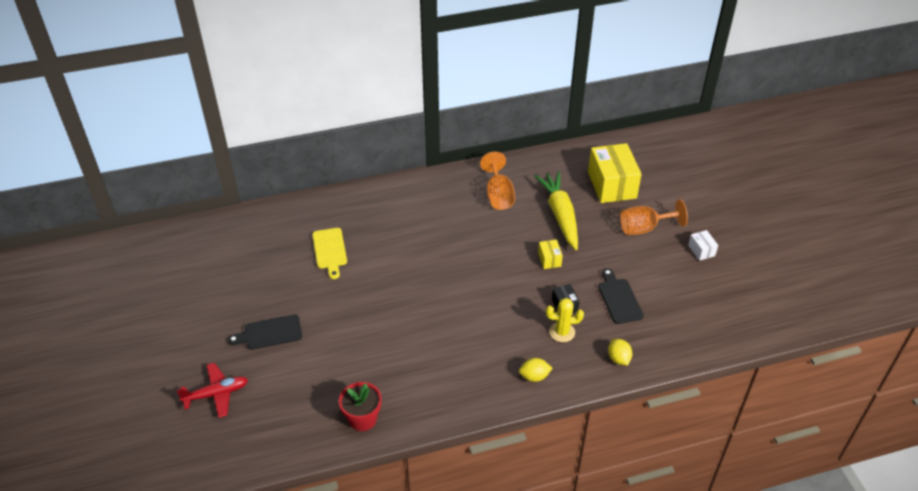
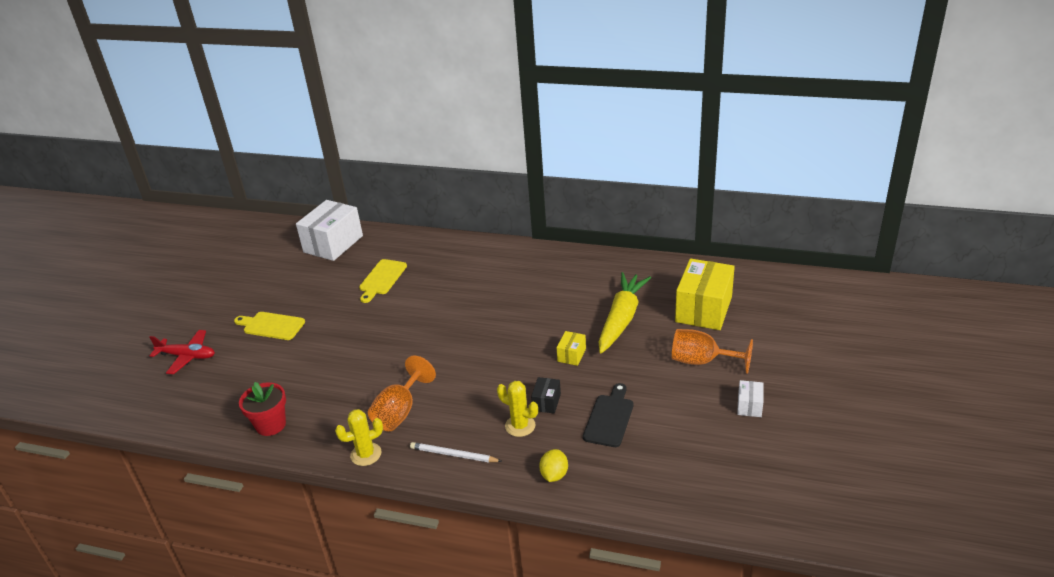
camera: 35 degrees right, 10 degrees down
black cutting board [228,314,302,350] -> yellow cutting board [234,312,305,340]
orange goblet [480,152,515,210] -> orange goblet moved to [368,356,436,431]
yellow lemon [519,358,553,382] -> white pencil [410,442,502,462]
none -> white box [296,200,363,261]
none -> yellow cactus [335,409,383,466]

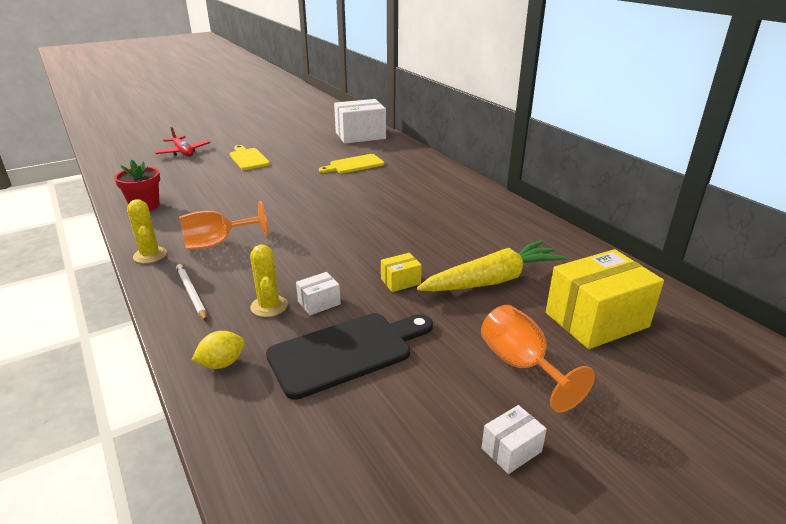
camera: 40 degrees right, 5 degrees down
yellow cactus [335,409,383,466] -> yellow cactus turned 45 degrees clockwise [127,199,167,263]
black box [531,377,561,414] -> white box [296,272,341,315]
black cutting board [583,383,634,447] -> black cutting board [266,313,433,400], size x1.50

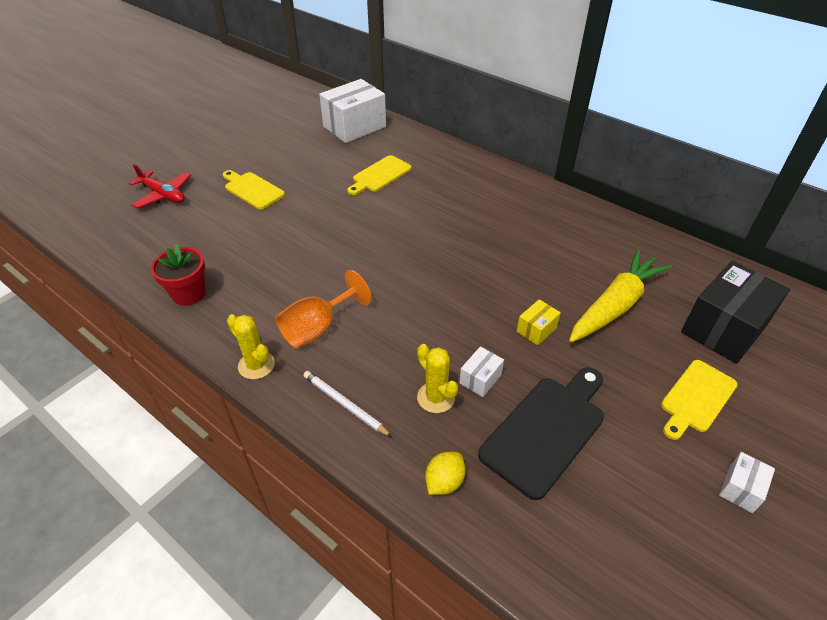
camera: 20 degrees left, 15 degrees up
orange goblet [481,305,595,412] -> yellow cutting board [661,360,738,440]
yellow box [546,249,664,349] -> black box [681,261,790,364]

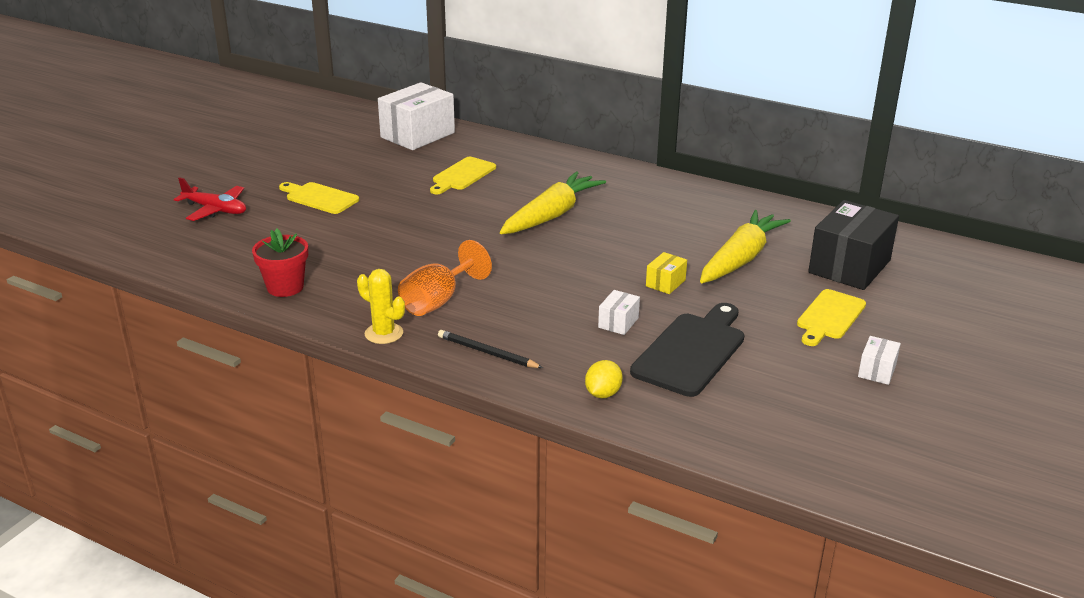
camera: 10 degrees left, 15 degrees down
white pencil [303,371,392,437] -> black pencil [438,330,543,368]
yellow cactus [417,344,458,413] -> none
none -> yellow carrot [500,172,606,234]

